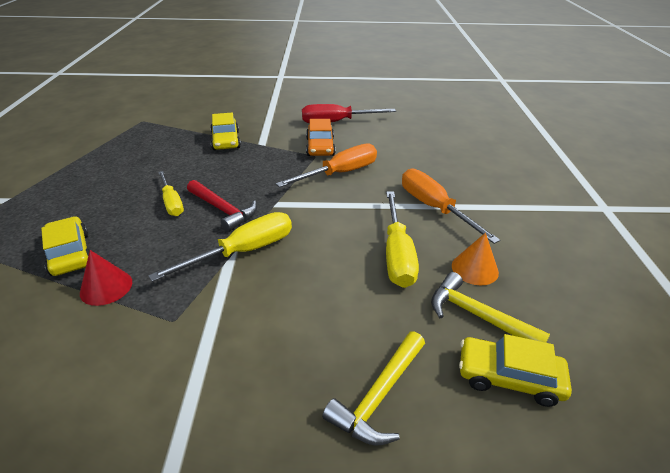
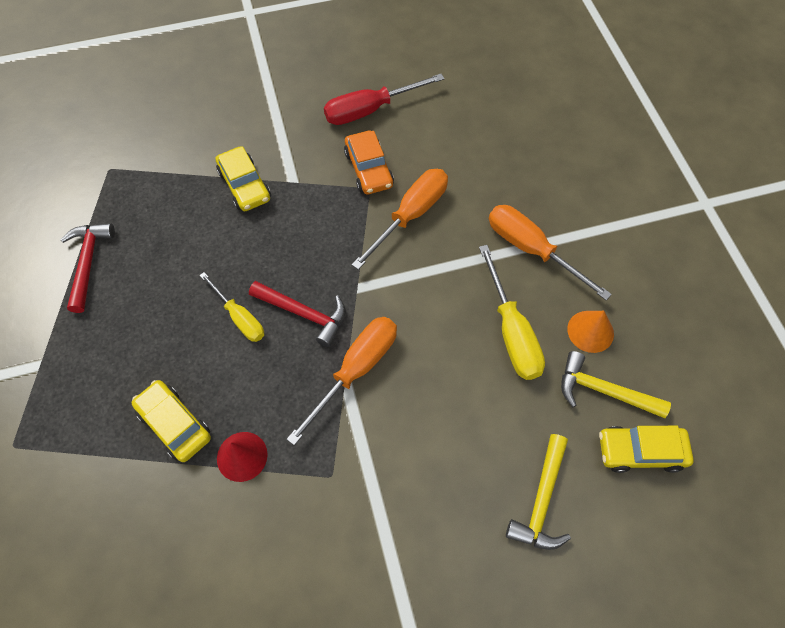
camera: 15 degrees left, 25 degrees up
yellow screwdriver [148,212,292,282] -> orange screwdriver [287,317,397,445]
none -> red hammer [60,223,115,313]

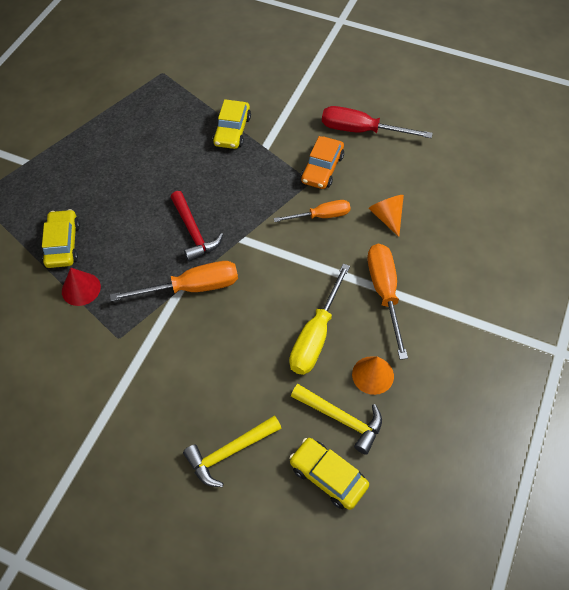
camera: 40 degrees right, 5 degrees down
red hammer [60,223,115,313] -> none
yellow screwdriver [199,272,264,342] -> none
orange screwdriver [351,169,448,270] -> orange screwdriver [274,200,351,222], size x0.65
yellow hammer [561,351,671,418] -> yellow hammer turned 150 degrees clockwise [291,384,382,455]
none -> orange cone [368,195,404,237]

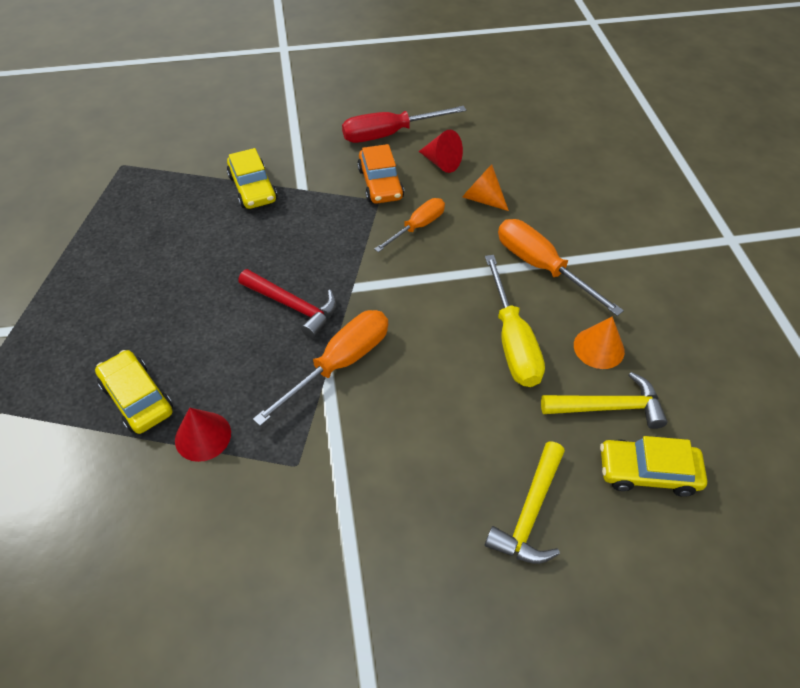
camera: 35 degrees left, 5 degrees down
none -> red cone [419,130,463,173]

